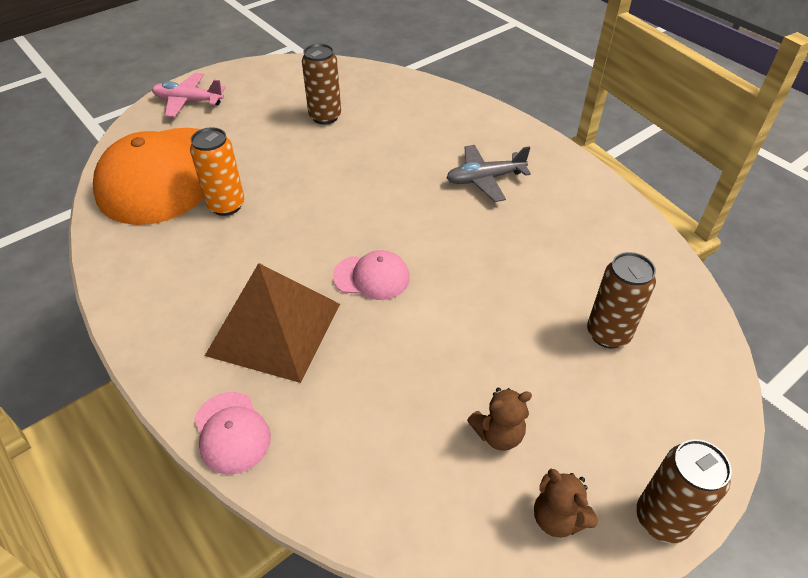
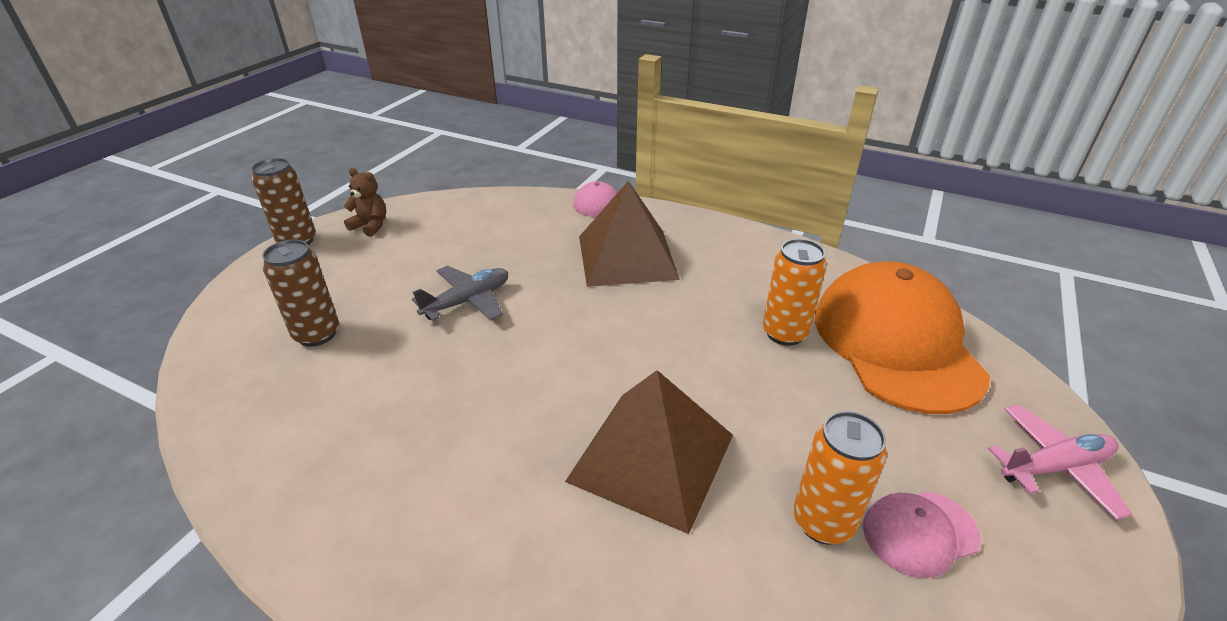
camera: 155 degrees right, 10 degrees down
brown can [302,44,341,125] -> orange can [793,411,887,544]
pink cap [333,250,410,300] -> pink cap moved to [863,491,981,578]
grey plane [446,145,531,202] -> grey plane moved to [412,266,508,321]
brown teddy bear [467,388,532,451] -> none
none -> brown pyramid [565,370,733,534]

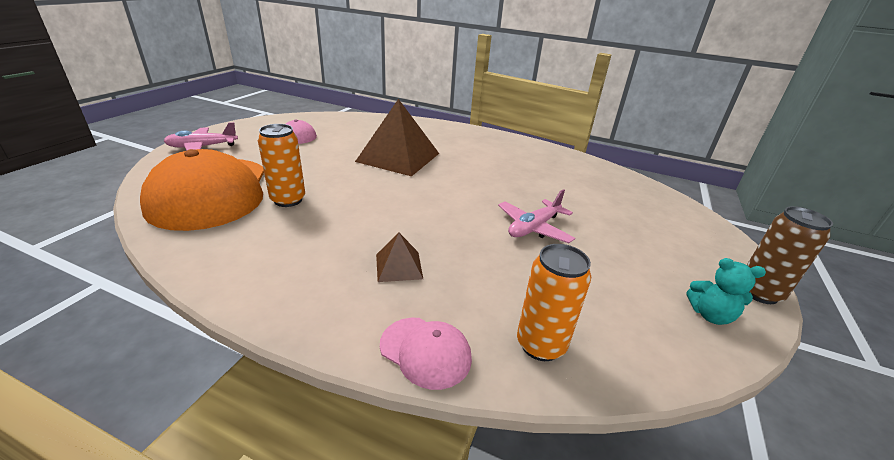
camera: 175 degrees right, 5 degrees down
brown can [262,240,339,347] -> none
brown teddy bear [343,168,386,237] -> turquoise teddy bear [686,258,766,325]
grey plane [412,266,508,321] -> pink plane [498,189,575,243]
brown pyramid [579,181,680,287] -> brown pyramid [376,233,423,282], size x0.46
orange can [793,411,887,544] -> orange can moved to [517,244,591,361]

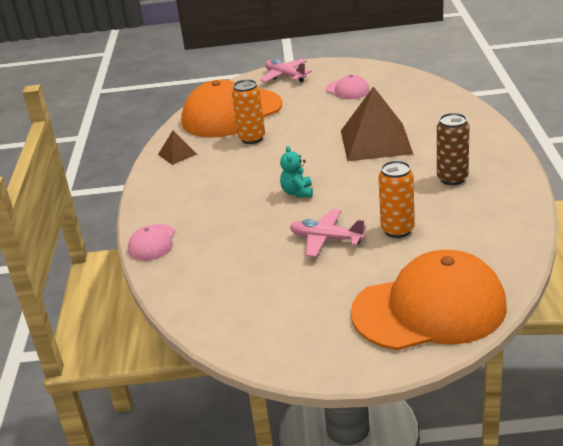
camera: 70 degrees right, 0 degrees up
brown pyramid [376,233,423,282] -> brown pyramid moved to [158,131,197,165]
orange can [517,244,591,361] -> orange can moved to [379,160,414,238]
turquoise teddy bear [686,258,766,325] -> turquoise teddy bear moved to [280,146,313,197]
brown can [747,206,833,304] -> brown can moved to [437,113,470,185]
none -> orange cap [351,250,507,350]

